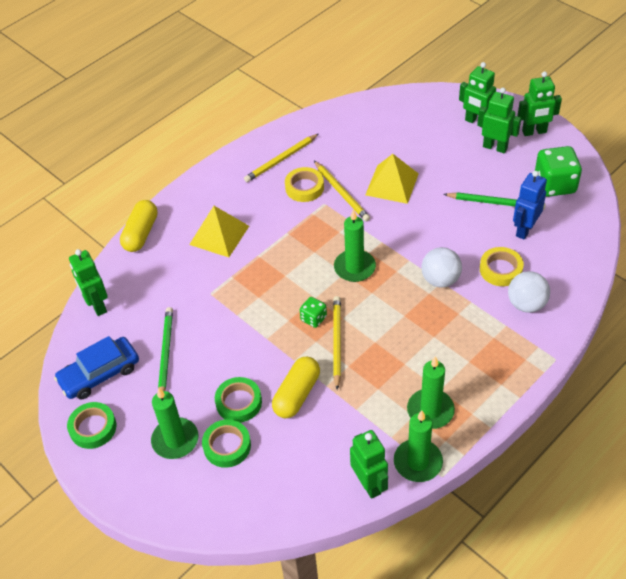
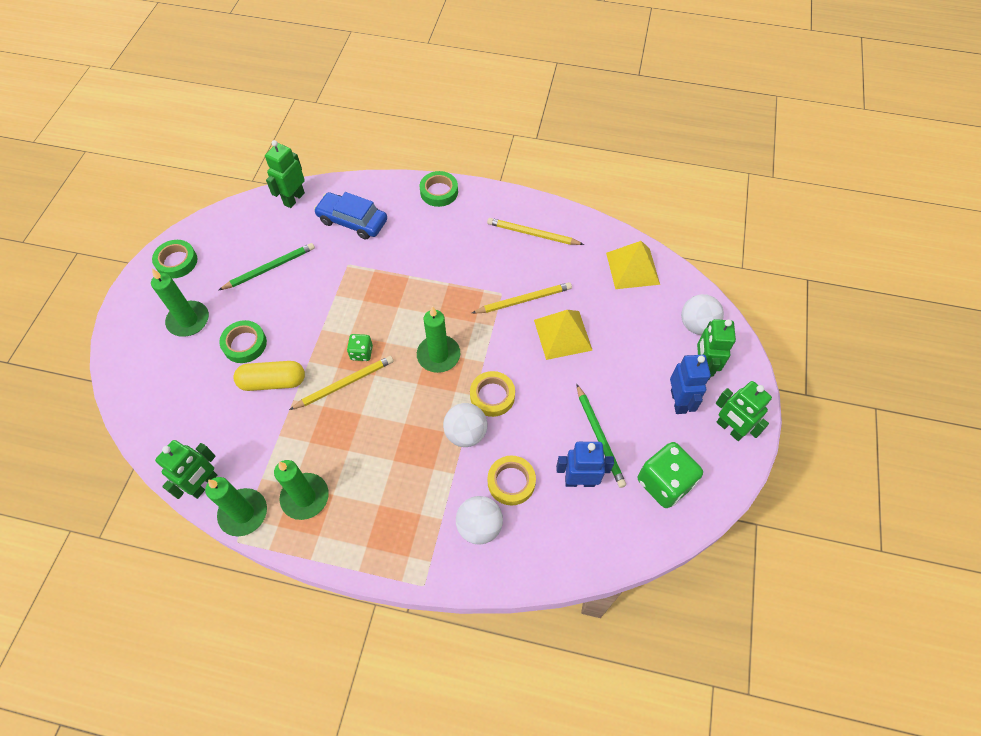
camera: 55 degrees right, 10 degrees up
blue car [54,336,139,400] -> blue car moved to [314,192,387,240]
yellow capsule [120,200,158,252] -> none
yellow pyramid [189,206,249,257] -> yellow pyramid moved to [606,241,660,289]
green tape [202,419,251,468] -> green tape moved to [420,171,458,207]
yellow tape [285,167,324,202] -> yellow tape moved to [470,371,515,417]
yellow pencil [314,161,370,222] -> yellow pencil turned 135 degrees counterclockwise [472,282,572,314]
green robot [478,88,521,153] -> blue robot [670,355,711,414]
none -> white ball [681,294,724,335]

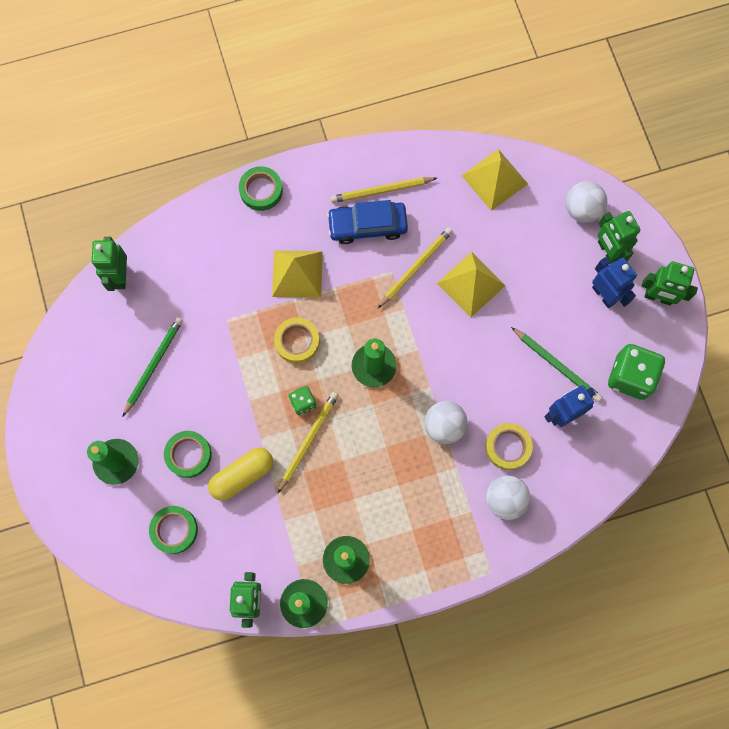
camera: 30 degrees left, 15 degrees up
green tape [152,240,197,278] -> green tape moved to [149,506,198,554]
blue car [314,192,387,240] -> blue car moved to [327,200,408,244]
yellow tape [470,371,515,417] -> yellow tape moved to [274,317,319,364]
none -> yellow pyramid [272,251,323,298]

